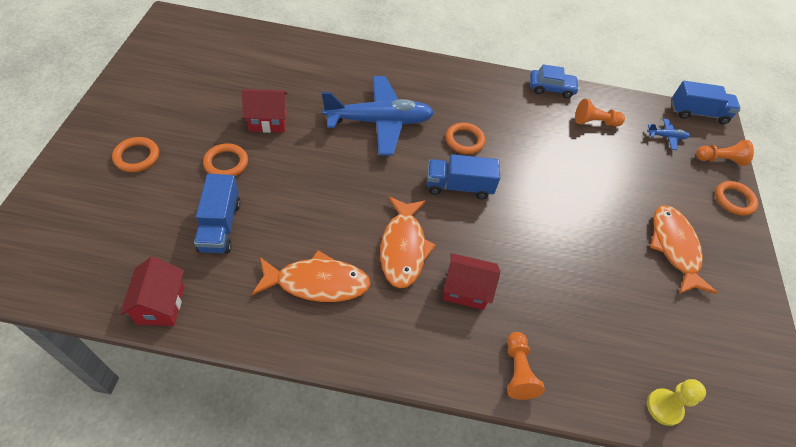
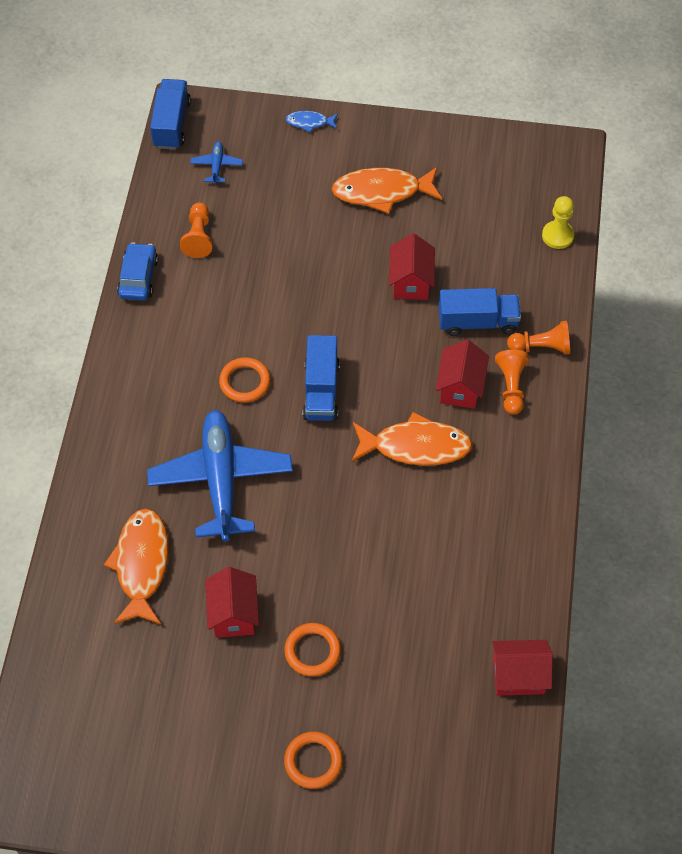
camera: 85 degrees left, 5 degrees up
blue truck [194,174,241,253] -> blue truck moved to [438,288,521,336]
orange fish [252,250,371,302] -> orange fish moved to [104,508,169,624]
orange pawn [696,140,754,166] -> orange pawn moved to [495,350,529,415]
orange ring [715,181,759,216] -> blue fish [286,111,338,133]
none -> red house [389,233,435,300]

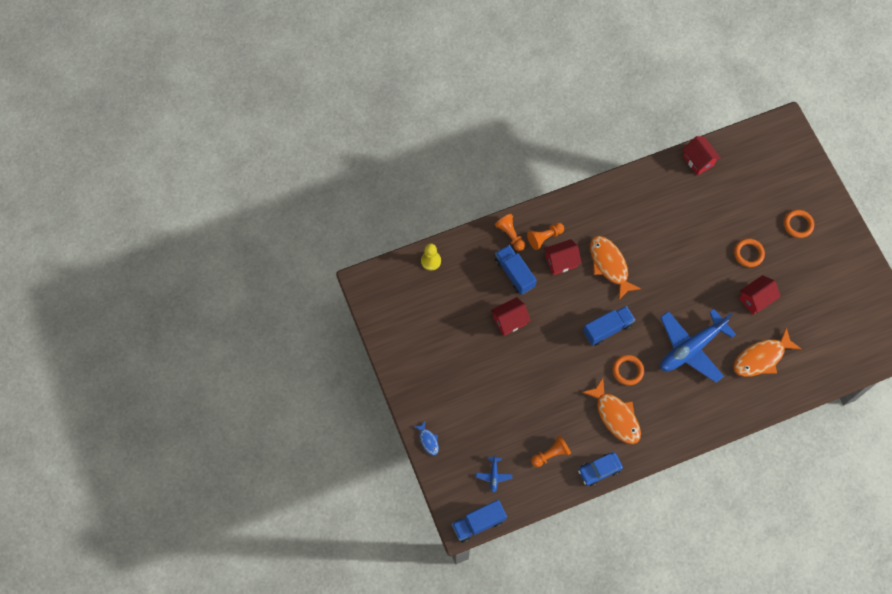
camera: 120 degrees left, 10 degrees up
blue plane [190,141,243,184] -> blue plane turned 60 degrees counterclockwise [476,455,512,493]
orange fish [332,167,442,214] -> orange fish moved to [582,378,641,444]

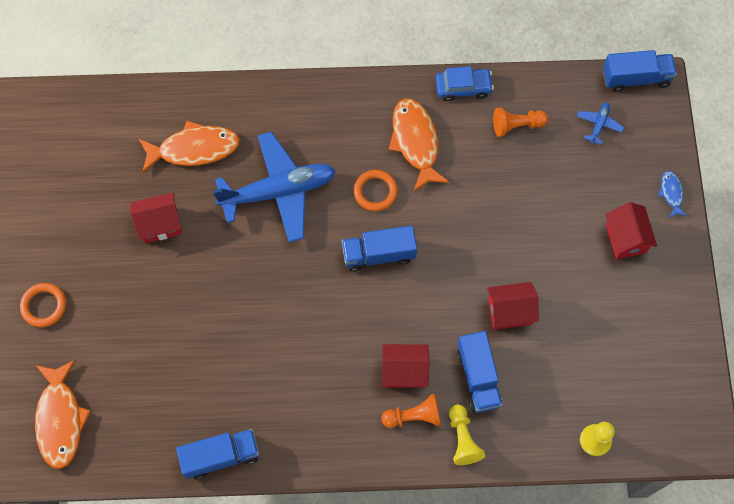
camera: 160 degrees left, 0 degrees up
orange pawn [495,214,525,251] -> yellow pawn [449,405,485,465]
orange fish [590,236,641,300] -> orange fish moved to [35,360,91,469]
red house [682,136,721,175] -> red house moved to [605,202,657,259]
orange ring [734,238,765,267] -> none
none -> blue truck [176,429,259,479]

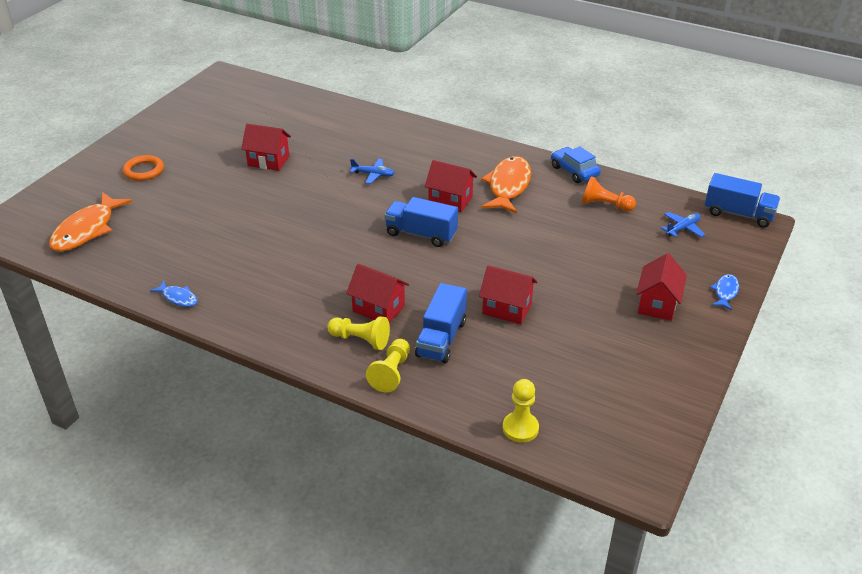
camera: 30 degrees right, 30 degrees down
orange fish [139,121,240,173] -> none
blue truck [176,429,259,479] -> blue fish [150,281,198,307]
blue plane [213,132,336,243] -> blue plane [350,159,395,184], size x0.41
orange ring [354,170,398,211] -> red house [425,160,477,212]
orange pawn [381,394,441,428] -> yellow pawn [327,316,390,350]
blue car [435,66,494,102] -> blue car turned 150 degrees counterclockwise [551,146,601,183]

